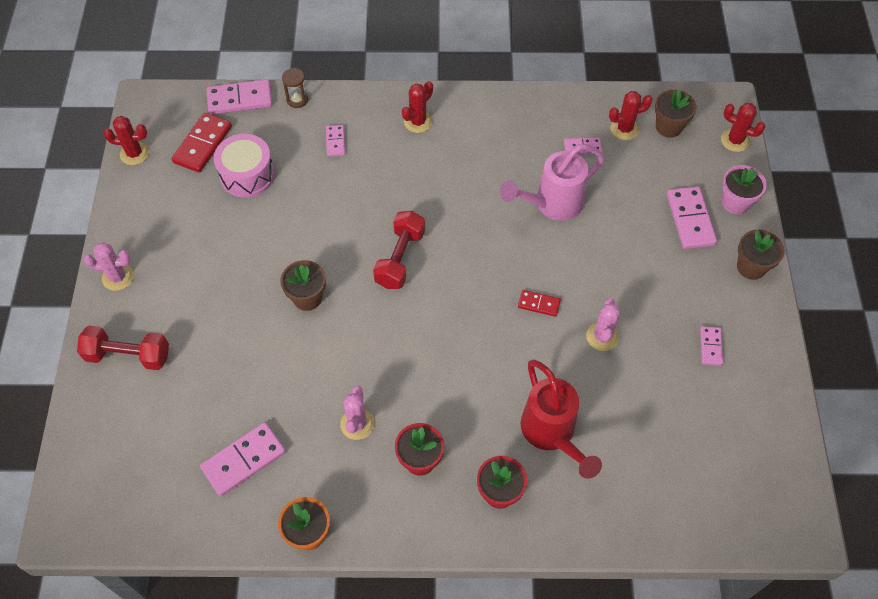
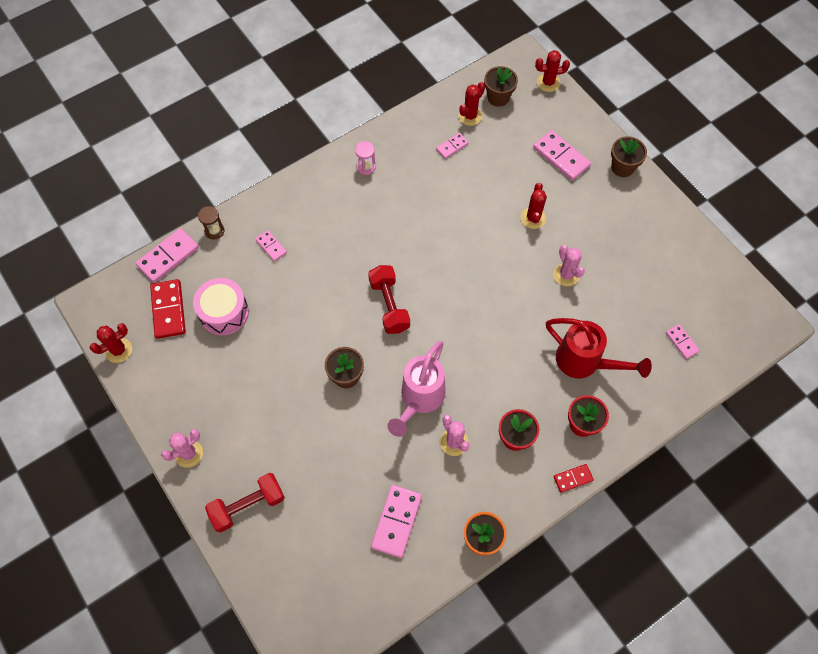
camera: 35 degrees left, 5 degrees up
red cactus [402,81,433,133] -> red cactus moved to [521,183,547,229]
pink watering can [500,144,605,221] -> pink watering can moved to [387,341,446,437]
red domino [518,290,561,317] -> red domino moved to [554,464,594,493]
pink domino [700,326,723,366] -> pink domino moved to [666,324,700,359]
pink flower pot [722,165,767,214] -> none
none -> pink hourglass [355,141,376,175]

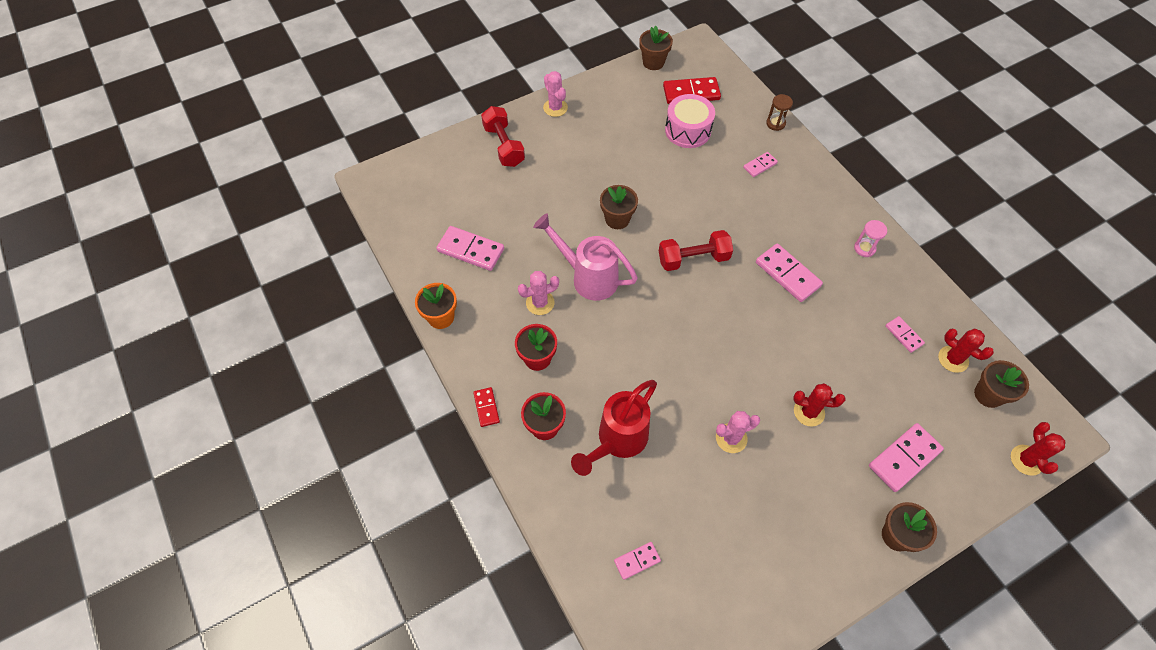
camera: 95 degrees right, 5 degrees down
red cactus [90,323,132,363] -> brown flower pot [639,26,673,70]
pink domino [136,228,199,283] -> pink domino moved to [756,243,823,302]

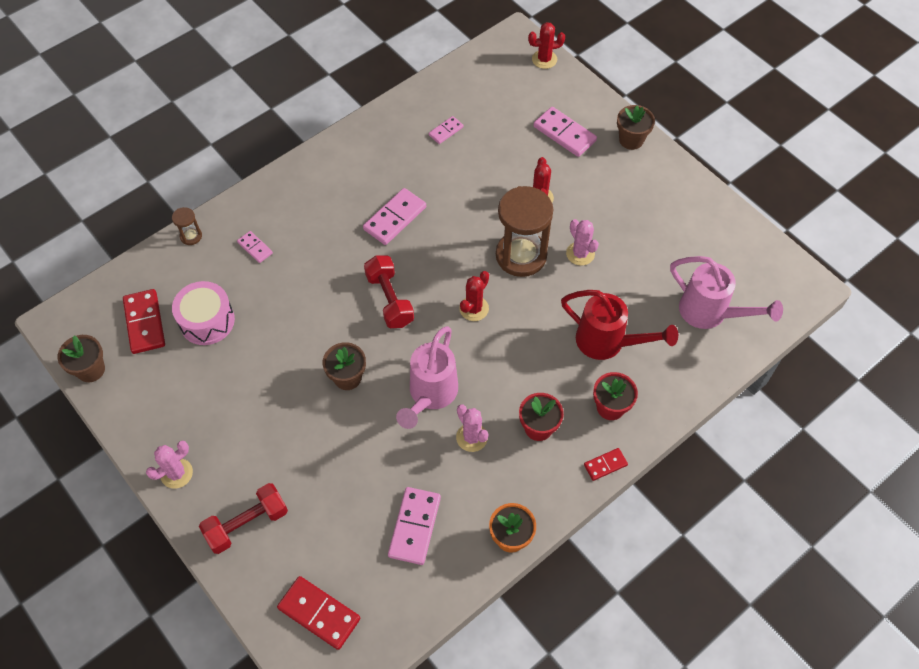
camera: 100 degrees left, 0 degrees up
pink domino [614,542,661,580] -> pink watering can [670,256,783,329]
pink hourglass [854,220,887,257] -> none
red cactus [938,329,994,373] -> red cactus moved to [459,271,489,321]
brown flower pot [974,360,1029,408] -> none
none -> red domino [277,576,360,650]
none -> brown hourglass [496,186,553,277]

